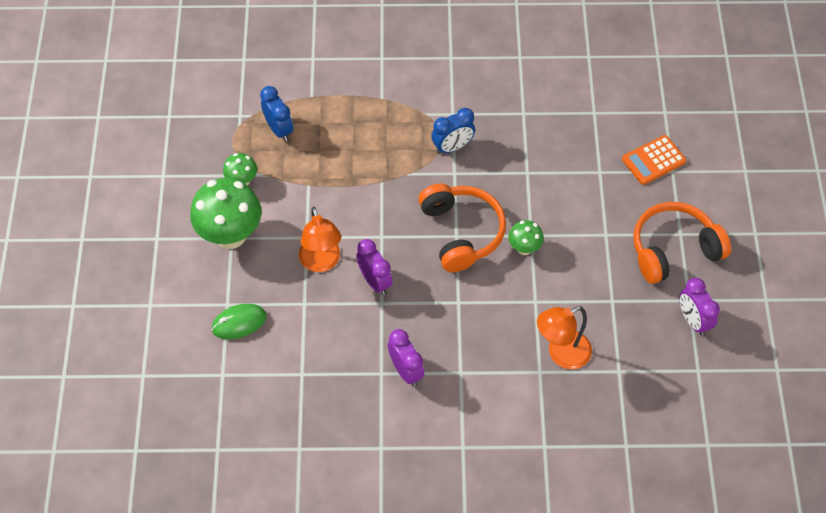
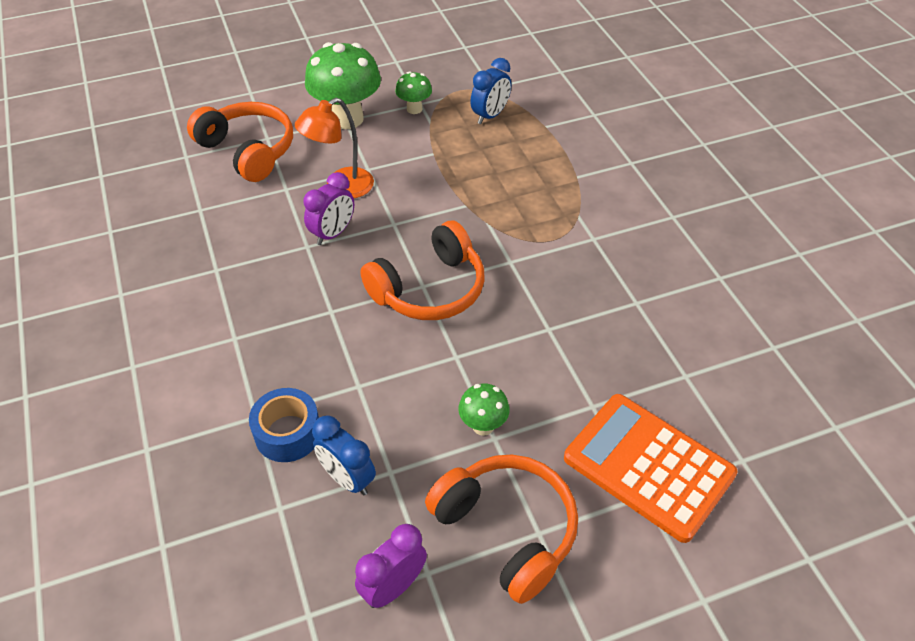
camera: 70 degrees right, 10 degrees down
green mouse [211,304,266,339] -> orange headphones [187,102,293,182]
purple clock [388,329,424,386] -> none
blue clock [431,108,475,154] -> blue clock moved to [312,415,376,495]
green mushroom [508,220,544,255] -> green mushroom moved to [458,383,510,436]
orange lamp [537,306,592,369] -> blue tape [249,388,319,462]
orange calculator [622,135,686,185] -> orange calculator [564,394,737,543], size x1.72

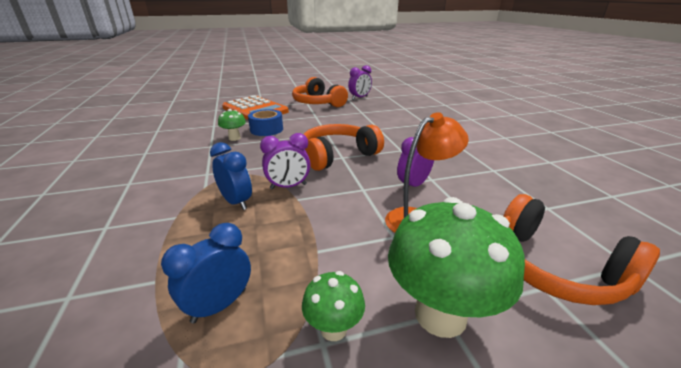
camera: 175 degrees left, 20 degrees down
blue tape [249,388,319,462] -> blue tape moved to [248,109,283,136]
blue clock [312,415,376,495] -> blue clock moved to [210,142,252,210]
green mushroom [458,383,510,436] -> green mushroom moved to [218,109,246,141]
none -> purple clock [260,133,310,189]

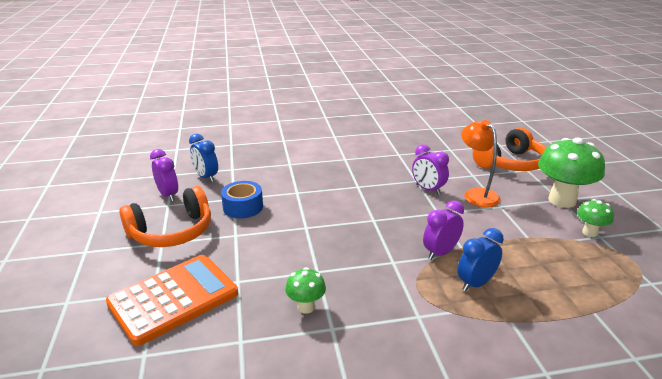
camera: 85 degrees left, 0 degrees up
blue clock [161,223,251,324] -> blue clock moved to [189,134,218,182]
blue tape [248,109,283,136] -> blue tape moved to [221,181,263,219]
purple clock [260,133,310,189] -> purple clock turned 120 degrees counterclockwise [423,200,464,260]
orange headphones [304,124,384,171] -> none

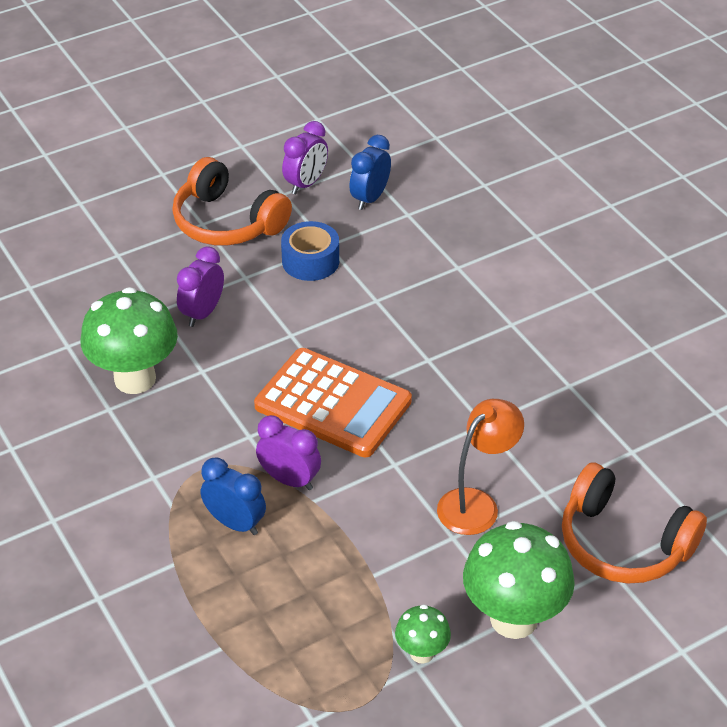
camera: 70 degrees right, 15 degrees up
orange calculator [106,255,238,346] -> orange calculator moved to [254,348,412,457]
green mushroom [285,267,326,313] -> green mushroom [81,287,178,394], size x2.00
purple clock [412,144,449,195] -> purple clock moved to [177,246,224,327]

